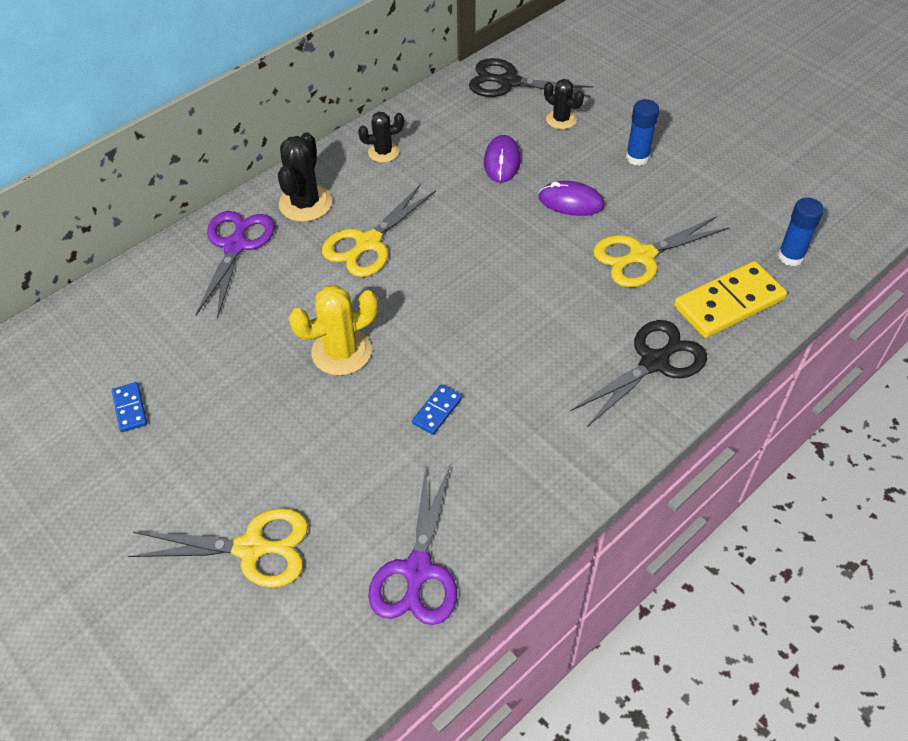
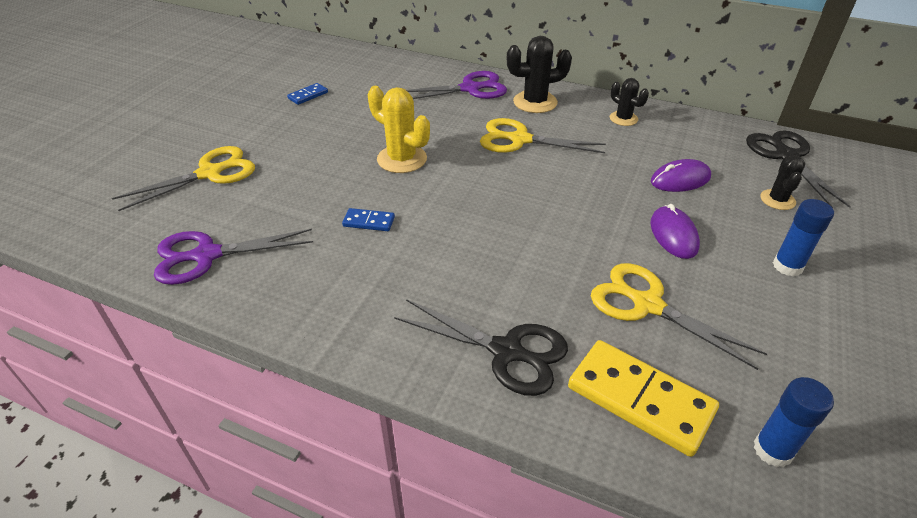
camera: 65 degrees right, 10 degrees down
yellow scissors [128,508,308,588] -> yellow scissors turned 105 degrees counterclockwise [112,146,255,211]

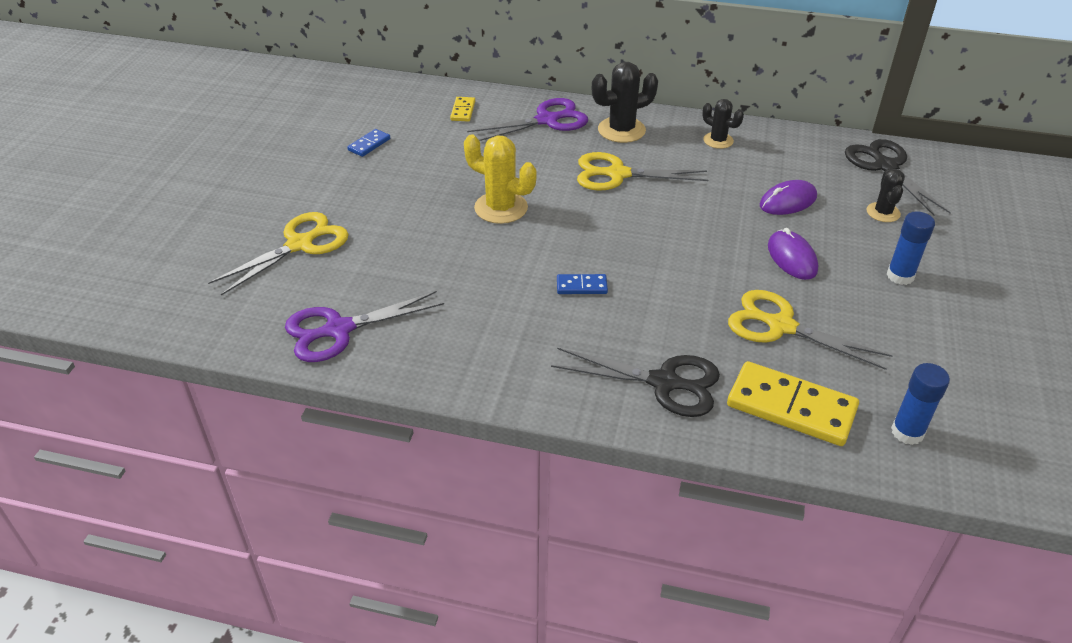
camera: 10 degrees left, 0 degrees up
blue domino [342,208,395,231] -> blue domino moved to [557,274,608,294]
none -> yellow domino [450,97,475,122]

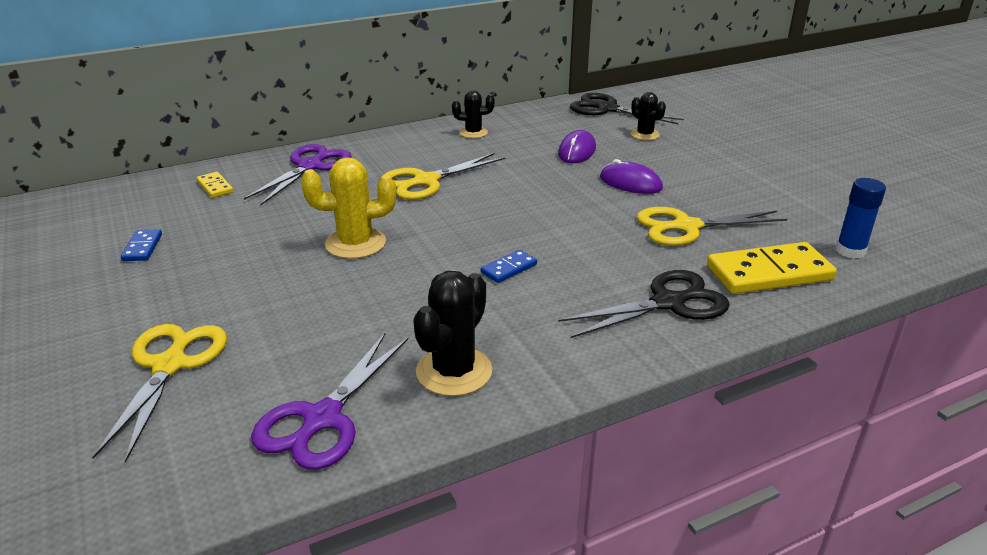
camera: 40 degrees left, 10 degrees down
black cactus [592,62,658,143] -> black cactus moved to [413,271,492,396]
blue glue stick [886,211,935,285] -> none

